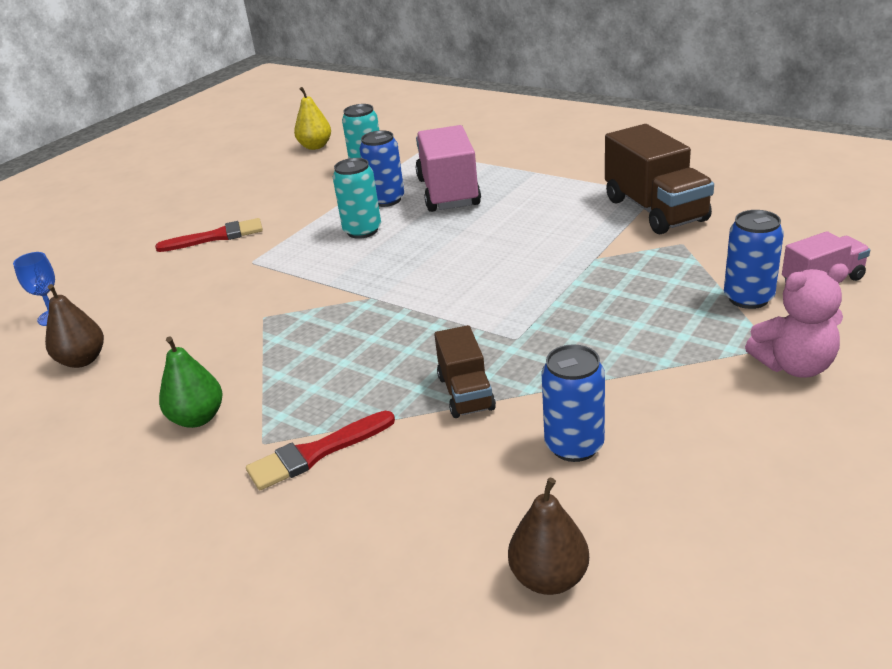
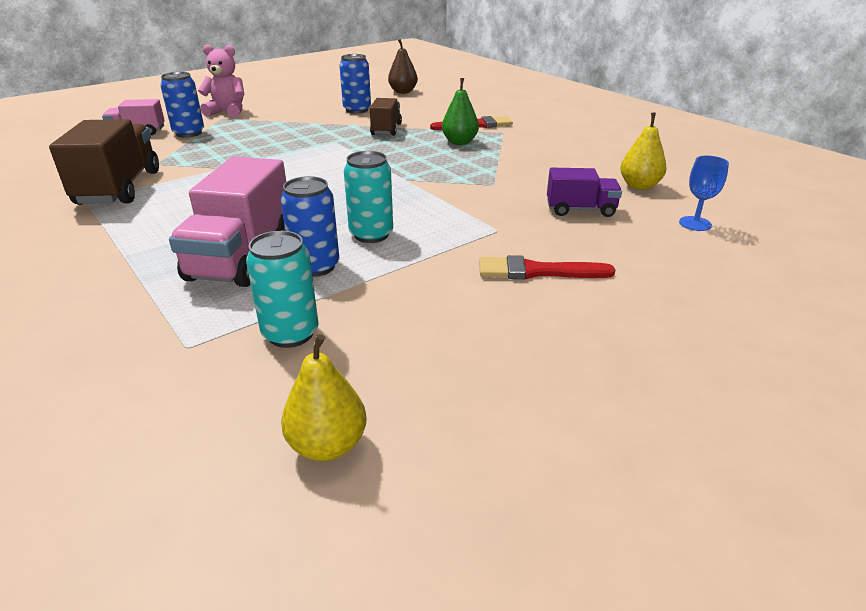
camera: 165 degrees left, 0 degrees up
brown pear [45,284,104,368] -> yellow pear [620,113,667,190]
green pear [159,336,222,428] -> green pear moved to [442,78,479,145]
none -> purple truck [547,168,622,217]

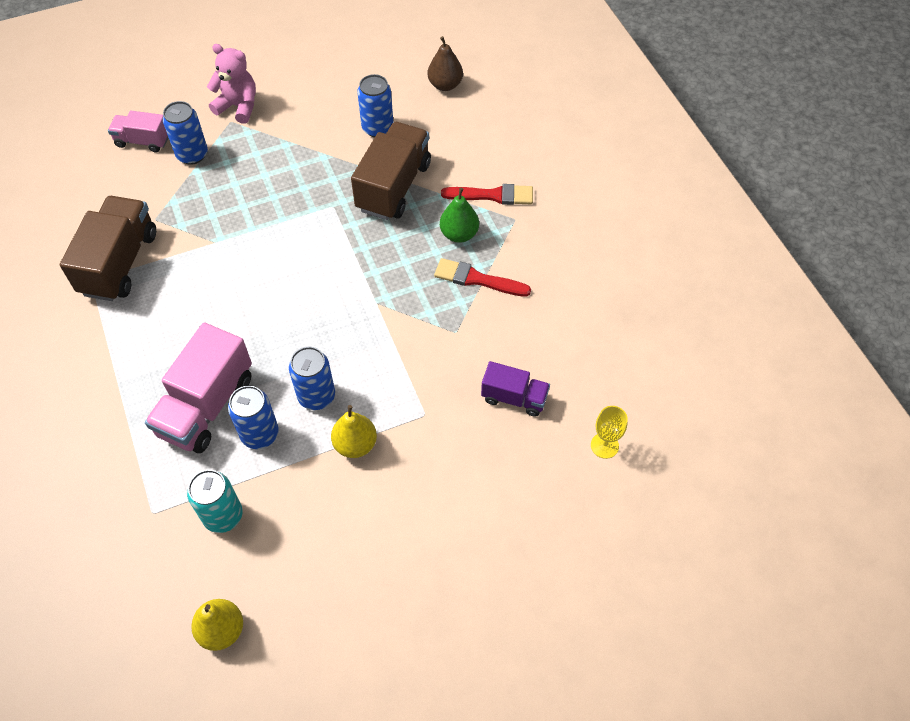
camera: 15 degrees right, 25 degrees up
turquoise can [344,151,393,243] -> blue can [289,347,335,410]
brown truck [370,98,402,136] -> brown truck [351,122,431,220], size x1.76
red brush [479,255,615,279] -> red brush moved to [434,258,531,297]
yellow pear [620,113,667,190] -> yellow pear moved to [331,405,377,458]
blue goblet [679,156,729,231] -> yellow goblet [591,406,628,459]

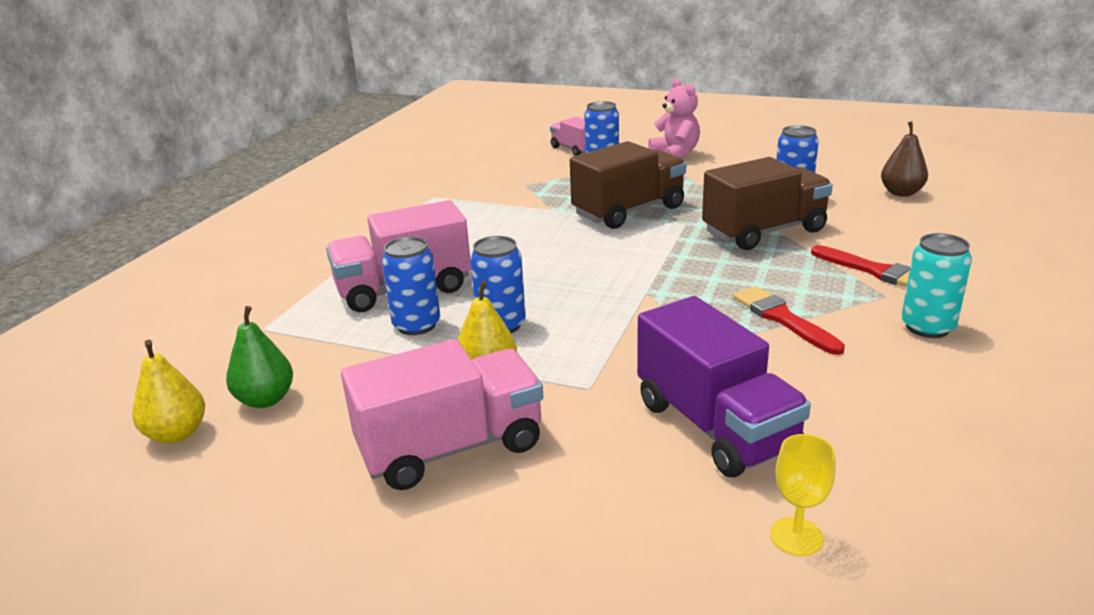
camera: 45 degrees right, 30 degrees down
brown truck [60,196,156,301] -> brown truck moved to [570,141,687,229]
turquoise can [187,470,243,533] -> turquoise can moved to [902,233,972,338]
green pear [440,188,479,243] -> green pear moved to [226,306,293,408]
purple truck [481,361,550,417] -> purple truck [637,296,811,477], size x1.76
none -> pink truck [341,339,543,490]

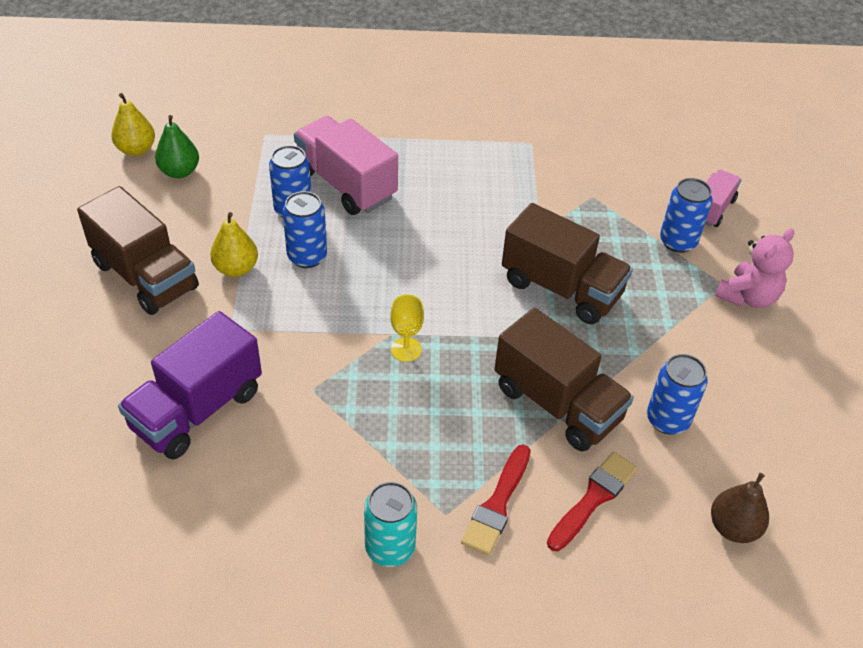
camera: 65 degrees right, 20 degrees up
pink truck [341,339,543,490] -> brown truck [77,186,199,315]
red brush [733,286,845,355] -> red brush moved to [547,452,638,551]
yellow goblet [770,434,836,556] -> yellow goblet moved to [390,294,424,362]

